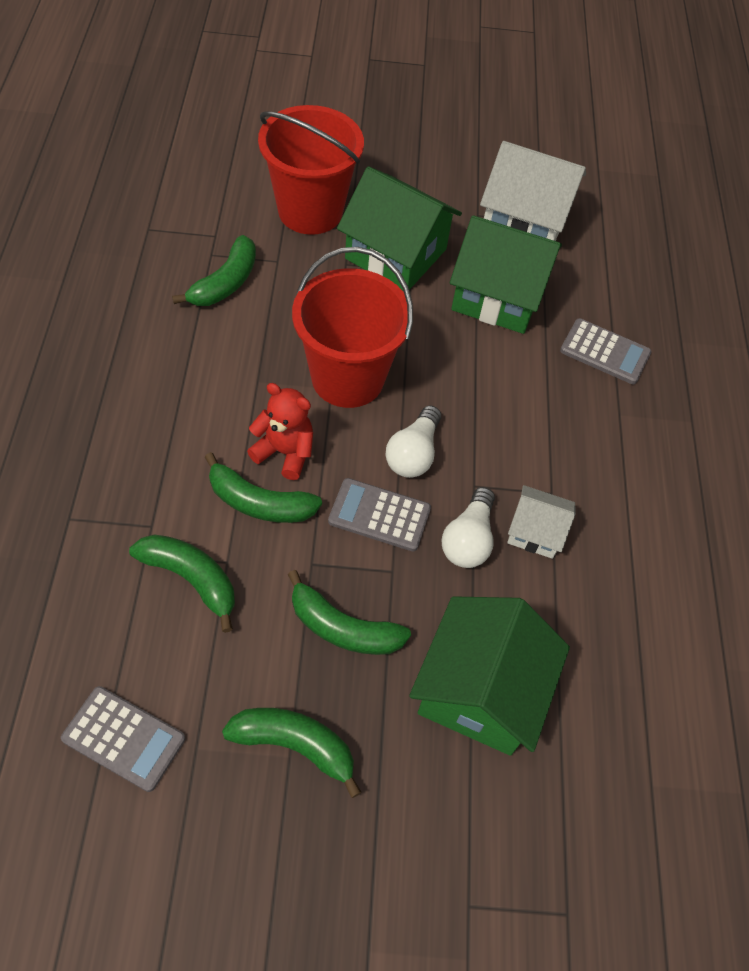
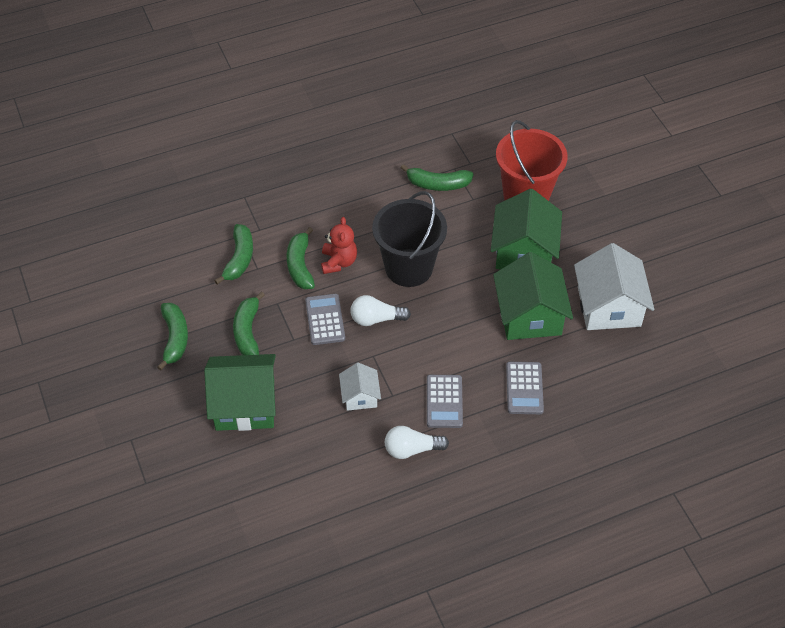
camera: 70 degrees right, 5 degrees down
grey calculator [61,686,185,792] -> grey calculator moved to [427,375,463,428]
red bucket [292,247,413,408] -> black bucket [372,191,447,287]
white light bulb [441,487,495,568] -> white light bulb moved to [385,426,449,459]

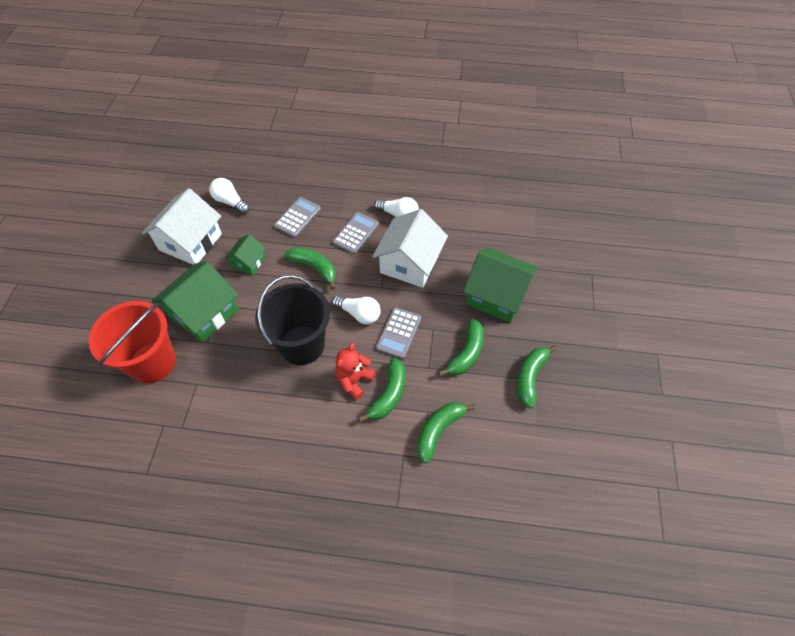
camera: 150 degrees left, 5 degrees up
white house [339,363,381,411] -> white house [372,209,448,288], size x1.88
green banana [401,164,474,191] -> green banana moved to [284,247,336,290]
green house [493,252,573,340] -> green house [224,234,266,275], size x0.53
none -> white light bulb [209,178,250,214]

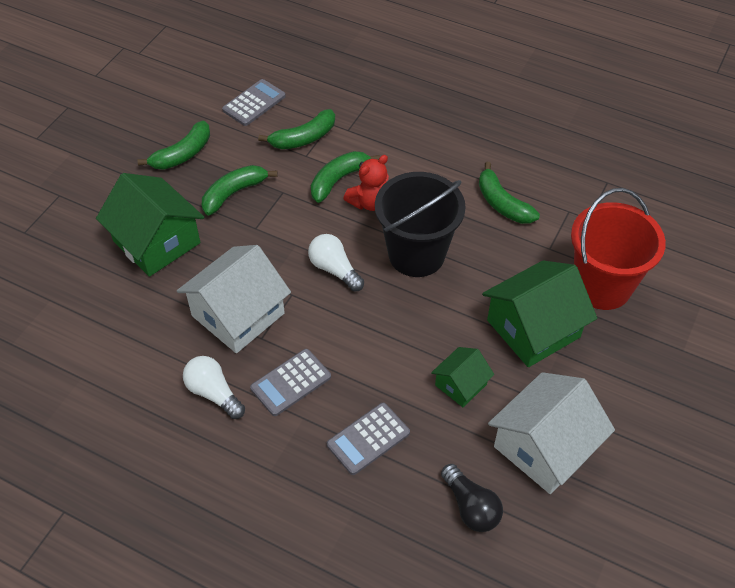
camera: 160 degrees left, 5 degrees down
white light bulb [209,178,250,214] -> black light bulb [441,464,503,532]
green banana [284,247,336,290] -> green banana moved to [479,162,540,224]
grey calculator [376,307,421,359] -> grey calculator moved to [222,79,286,126]

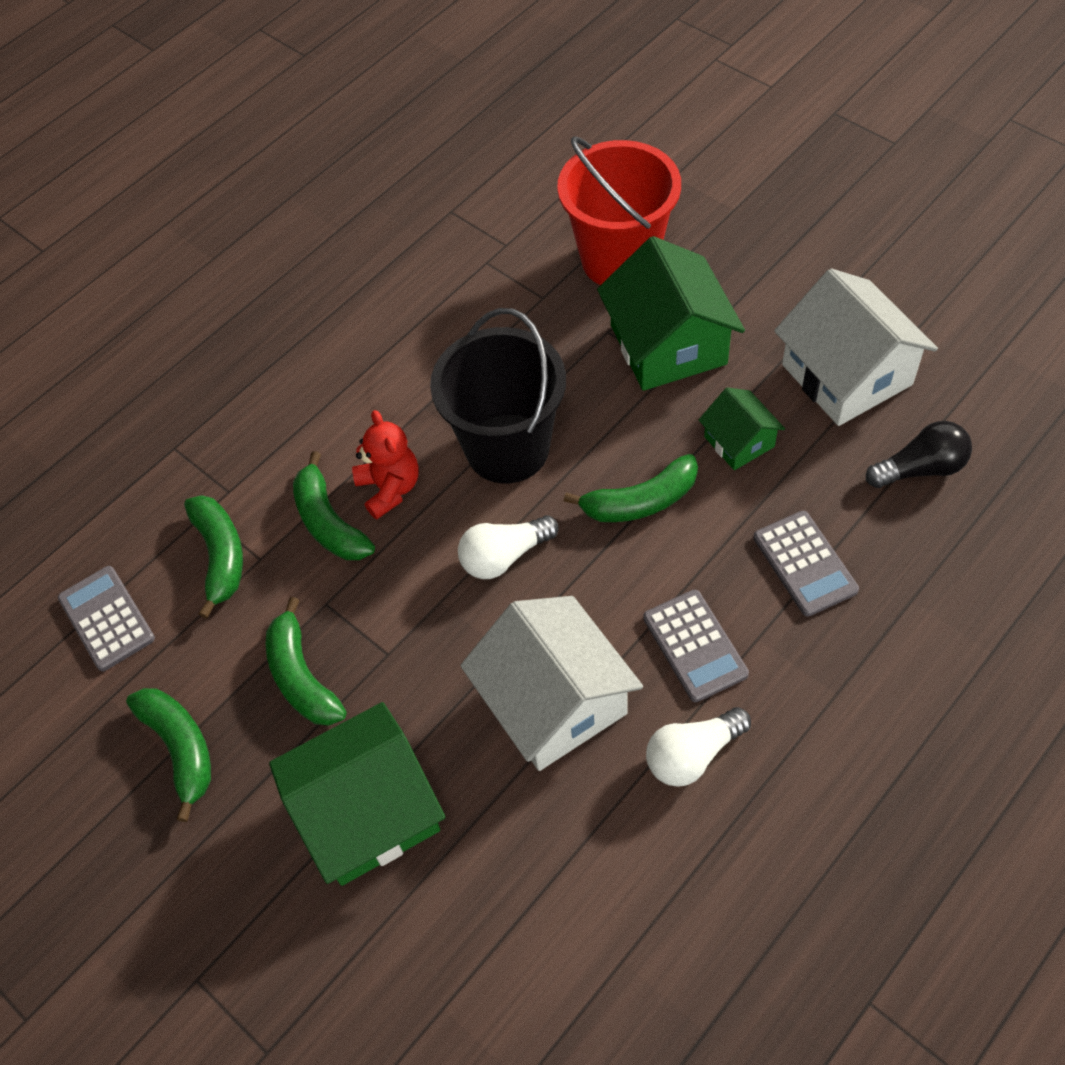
camera: 70 degrees left, 5 degrees up
green banana [479,162,540,224] -> green banana moved to [564,454,698,522]

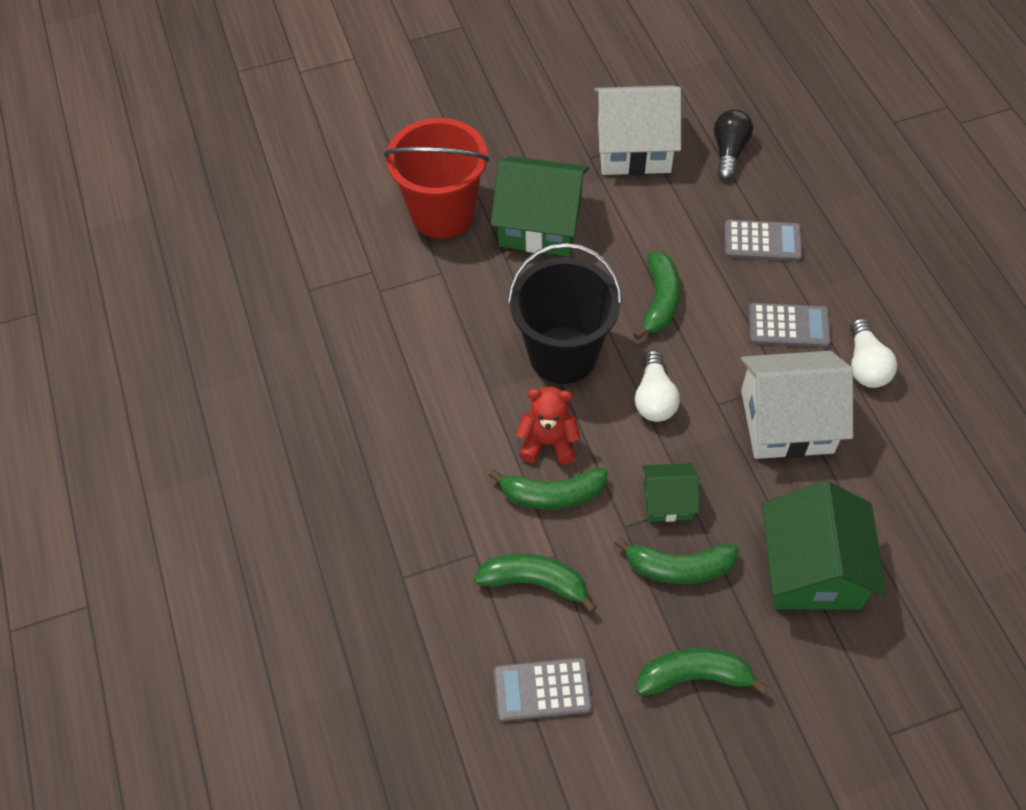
camera: 65 degrees left, 0 degrees up
green house [699,387,785,470] -> green house moved to [642,463,699,522]

